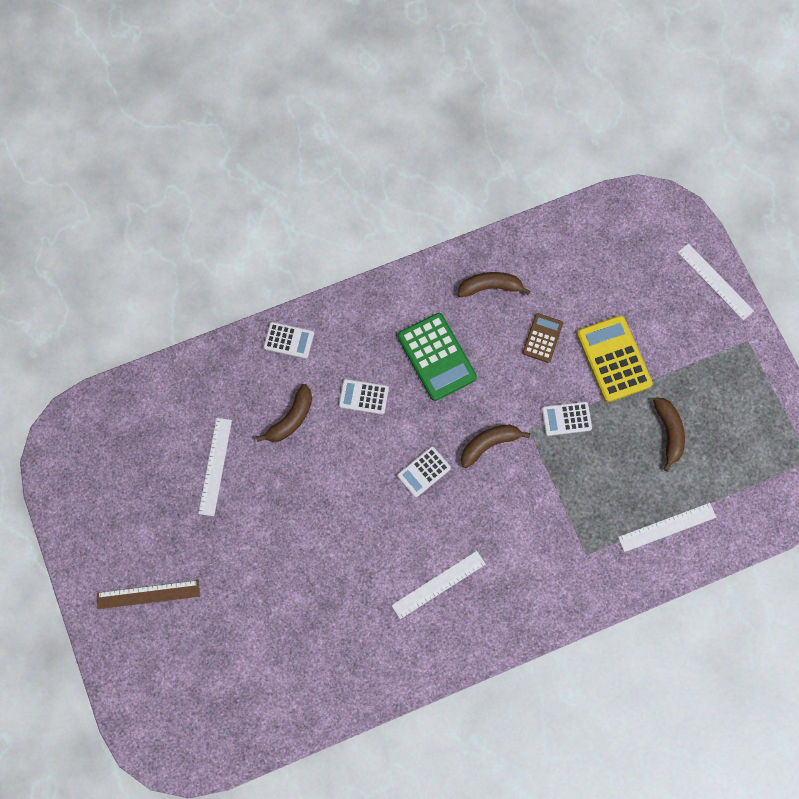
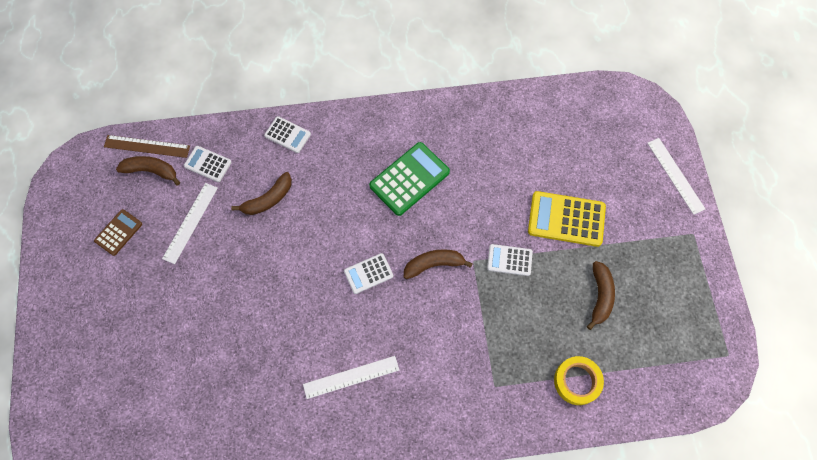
camera: 15 degrees right, 5 degrees down
brown ruler [97,580,200,609] -> brown ruler moved to [104,135,190,158]
white calculator [339,379,389,415] -> white calculator moved to [184,146,232,182]
green calculator [398,313,477,401] -> green calculator turned 120 degrees counterclockwise [369,142,450,216]
brown banana [457,272,531,297] -> brown banana moved to [116,156,180,185]
brown calculator [522,313,563,363] -> brown calculator moved to [94,209,142,256]
yellow calculator [577,315,653,402] -> yellow calculator turned 75 degrees counterclockwise [528,191,606,247]
white ruler [618,503,716,552] -> yellow tape [554,356,604,405]

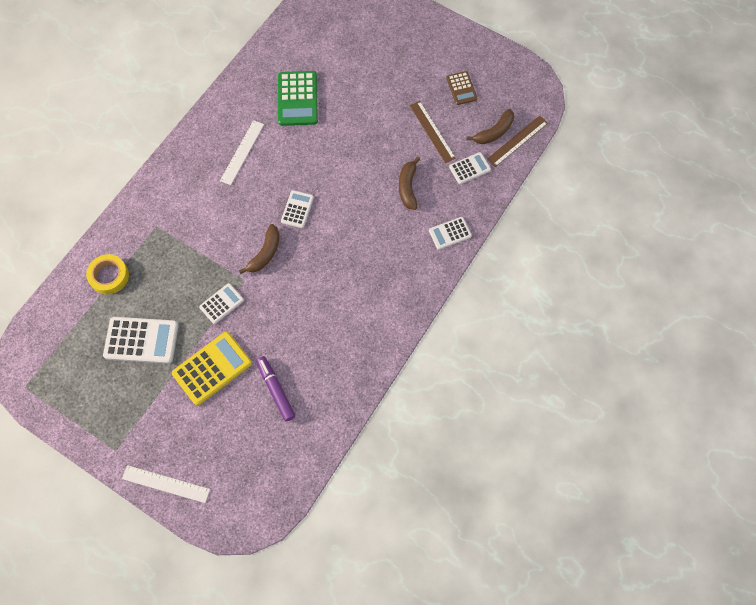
camera: 130 degrees right, 0 degrees up
white ruler [162,183,218,264] -> brown ruler [410,101,456,163]
green calculator [369,142,450,216] -> green calculator moved to [278,71,318,126]
brown banana [587,261,615,330] -> white calculator [103,317,179,364]
none -> purple marker [256,356,295,421]

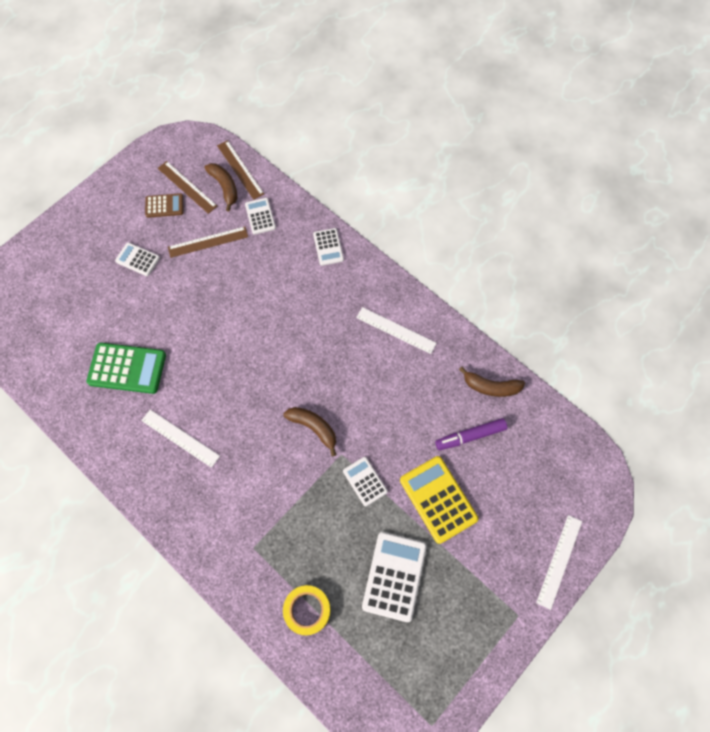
camera: 80 degrees left, 0 degrees up
white calculator [281,190,314,228] -> white calculator moved to [115,242,160,276]
brown banana [399,157,420,210] -> brown banana moved to [459,367,525,397]
none -> brown ruler [158,161,217,214]
none -> white ruler [356,307,437,354]

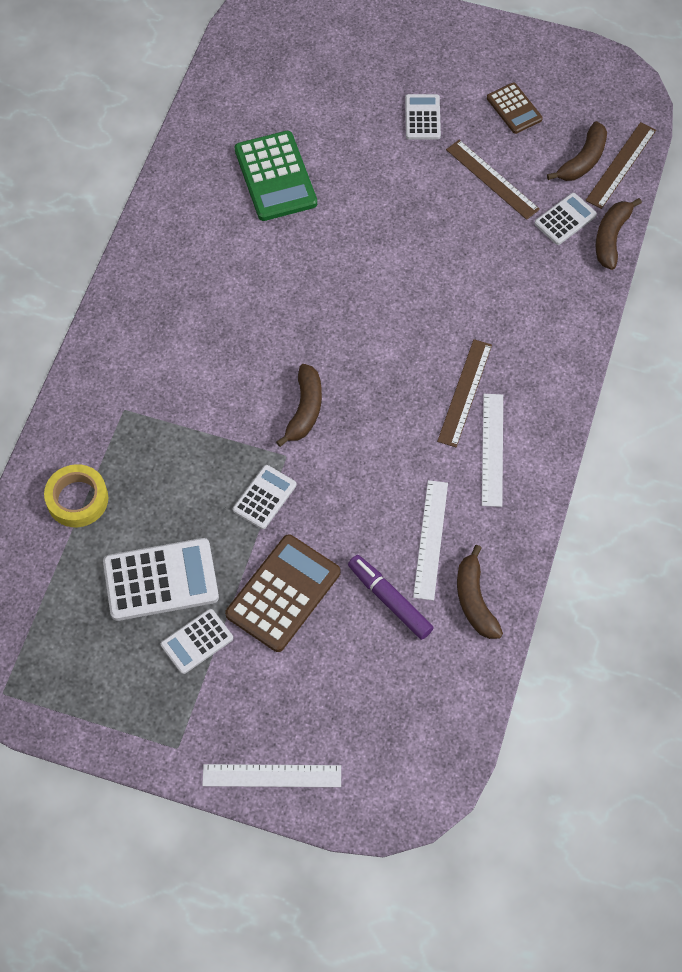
camera: 65 degrees right, 5 degrees down
white ruler [141,410,220,468] -> white ruler moved to [413,480,448,601]
brown ruler [158,161,217,214] -> brown ruler moved to [437,339,492,447]
white calculator [313,228,344,266] -> white calculator moved to [161,609,233,674]
yellow calculator [400,456,478,544] -> brown calculator [225,534,340,652]
none -> brown banana [596,198,642,270]

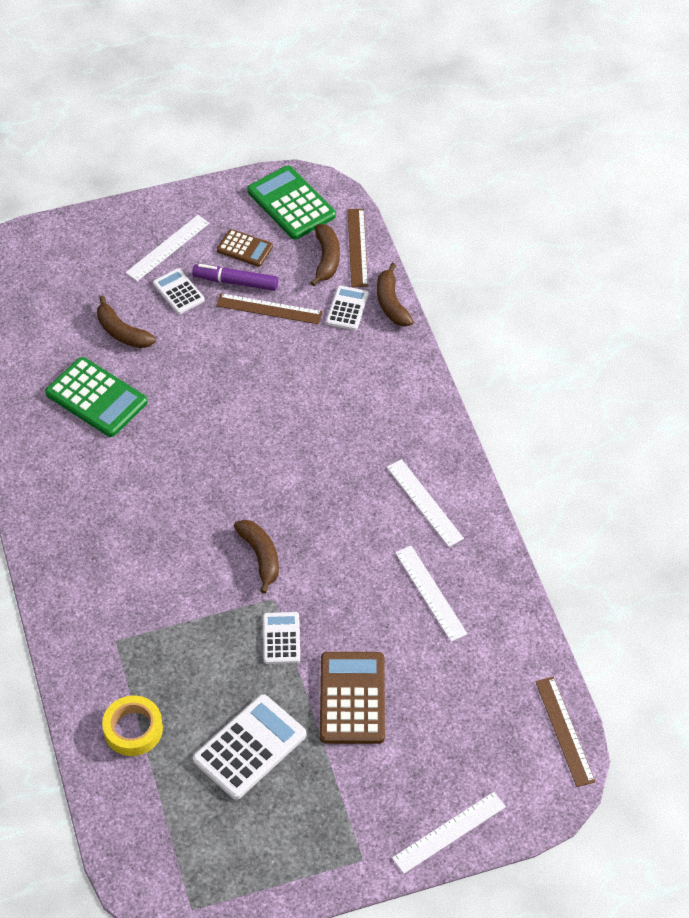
camera: 35 degrees left, 10 degrees down
white calculator [161,609,233,674] -> none
purple marker [348,555,434,640] -> purple marker moved to [192,264,278,291]
brown ruler [437,339,492,447] -> brown ruler moved to [535,677,595,787]
brown banana [457,545,503,639] -> brown banana moved to [97,296,156,348]
none -> white ruler [125,215,209,281]
none -> green calculator [247,166,336,240]

